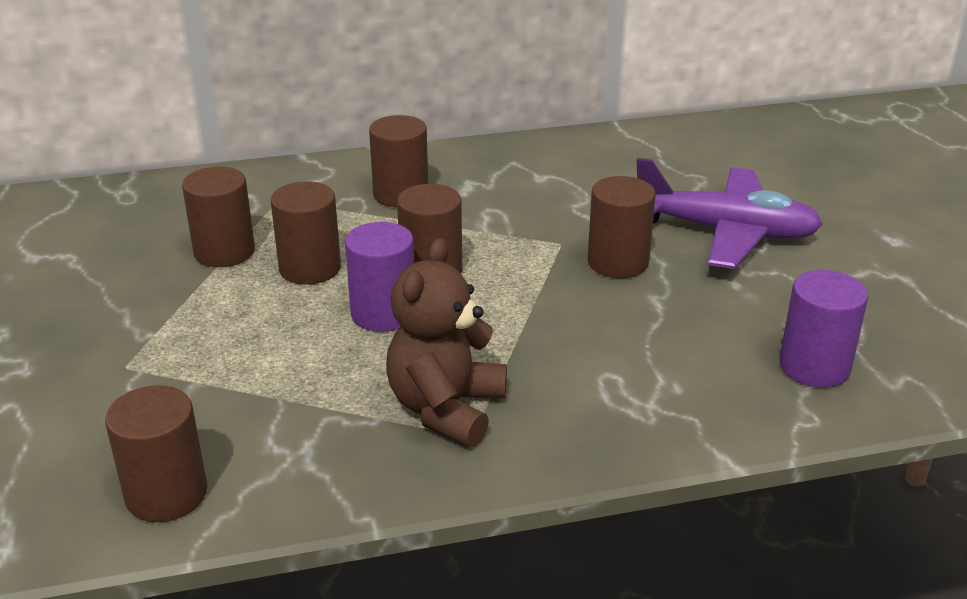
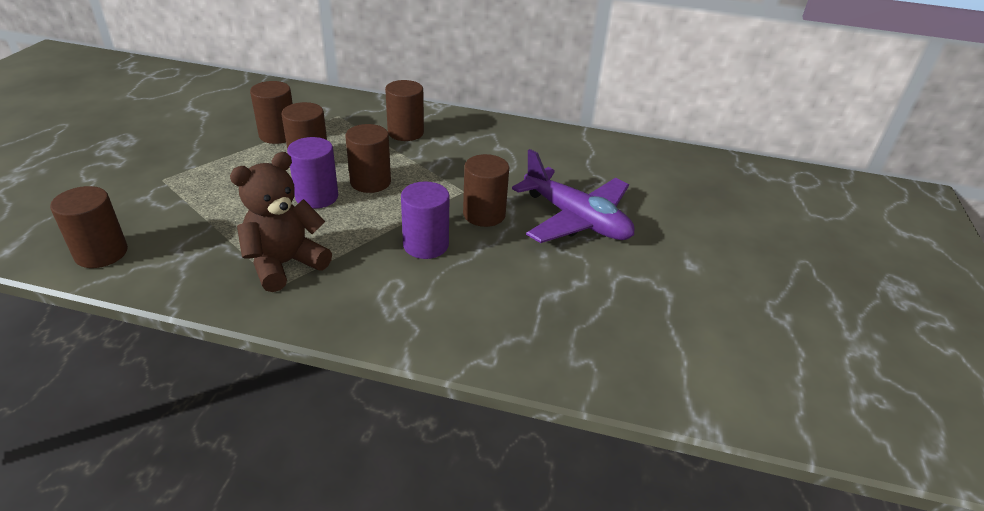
camera: 25 degrees right, 5 degrees up
purple cylinder [779,270,868,387] -> purple cylinder moved to [401,181,450,259]

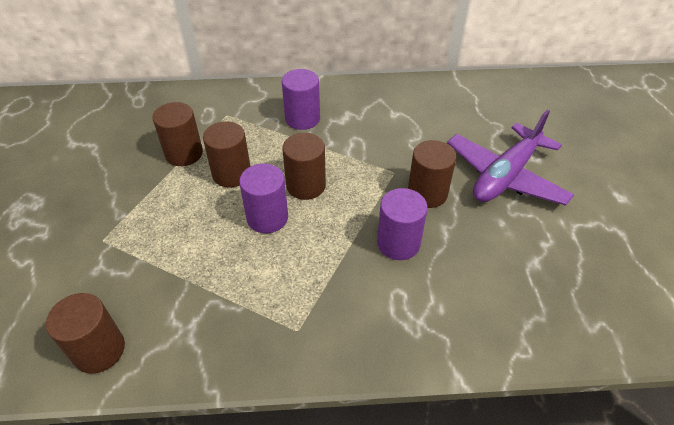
camera: 15 degrees left, 10 degrees up
brown teddy bear [230,152,332,292] -> none
brown cylinder [385,80,424,141] -> purple cylinder [282,69,320,130]
purple plane [512,149,635,243] -> purple plane turned 105 degrees clockwise [447,109,574,206]

